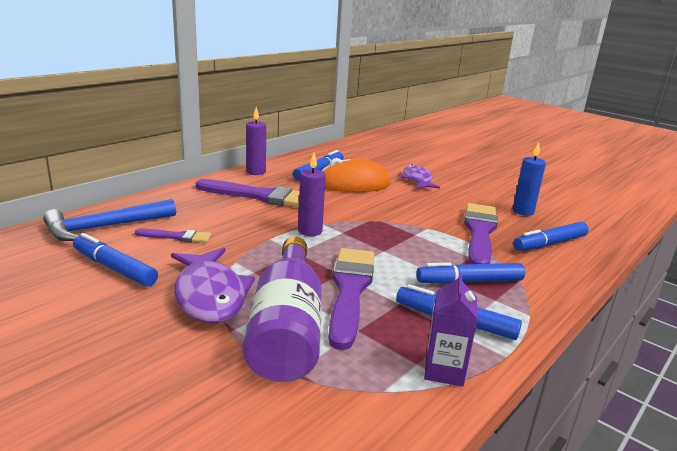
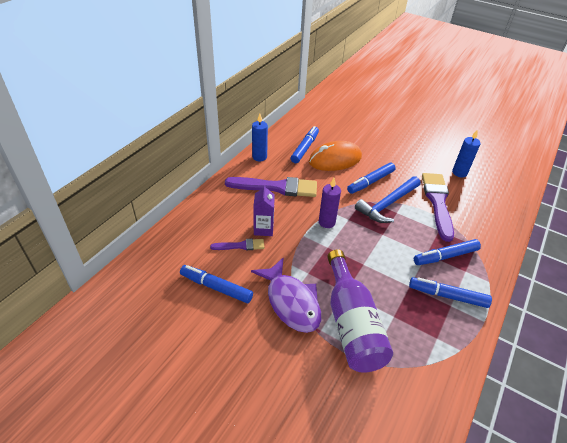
camera: 10 degrees left, 20 degrees up
blue hammer [43,199,176,241] -> blue hammer moved to [355,176,421,223]
purple candle [246,107,266,175] -> blue candle [252,114,268,161]
purple brush [329,248,374,350] -> none
purple fish [400,164,440,189] -> none
purple carton [424,272,478,387] -> purple carton moved to [253,185,275,236]
blue marker [513,222,589,251] -> blue marker moved to [347,163,396,194]

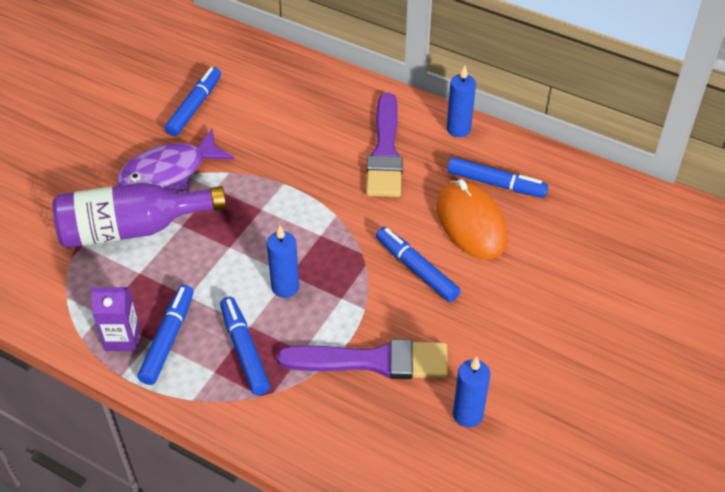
camera: 90 degrees right, 5 degrees up
purple brush [210,239,264,250] -> none
purple carton [253,185,275,236] -> purple carton moved to [91,287,140,351]
purple candle [319,178,341,228] -> none
blue hammer [355,176,421,223] -> none
none -> blue candle [267,225,299,298]

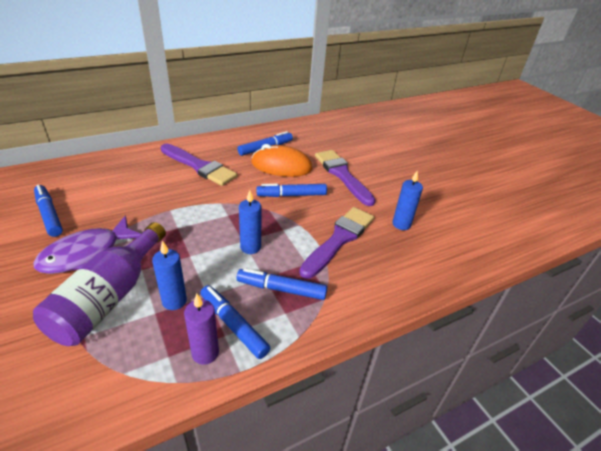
camera: 60 degrees left, 10 degrees down
purple carton [91,287,140,351] -> purple candle [184,294,219,365]
purple fish [116,129,234,191] -> purple fish turned 45 degrees clockwise [33,216,141,274]
blue candle [447,65,476,137] -> blue candle moved to [152,240,187,310]
none -> purple brush [315,150,376,206]

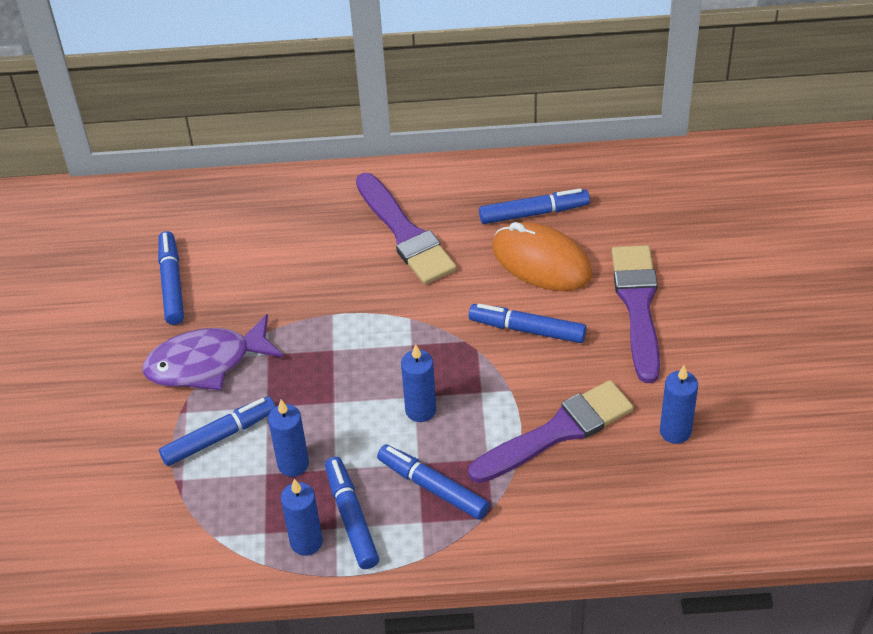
camera: 30 degrees right, 10 degrees up
purple bottle [33,222,166,346] -> blue marker [159,396,276,466]
purple candle [184,294,219,365] -> blue candle [281,479,323,556]

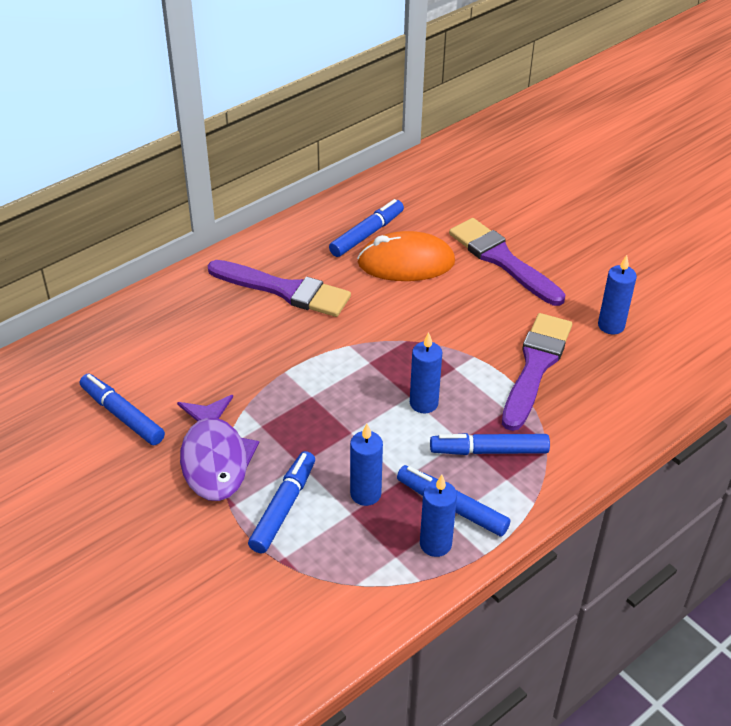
camera: 40 degrees left, 5 degrees down
purple fish [143,314,283,390] -> purple fish turned 45 degrees counterclockwise [177,395,259,501]
blue marker [469,304,586,343] -> none

